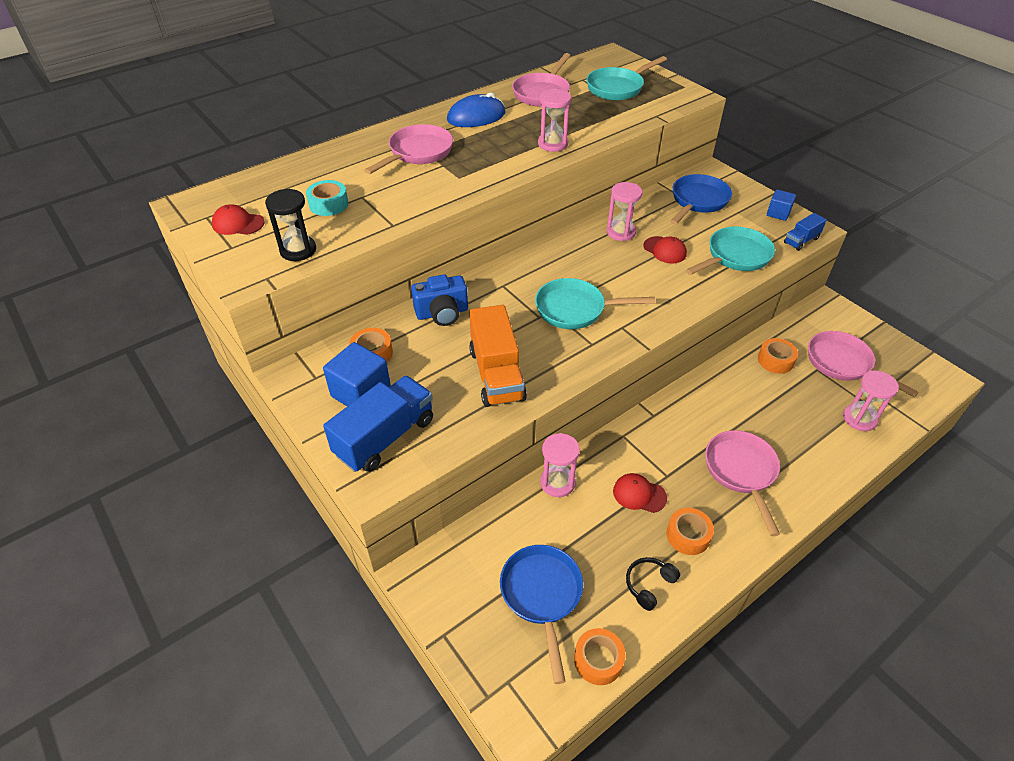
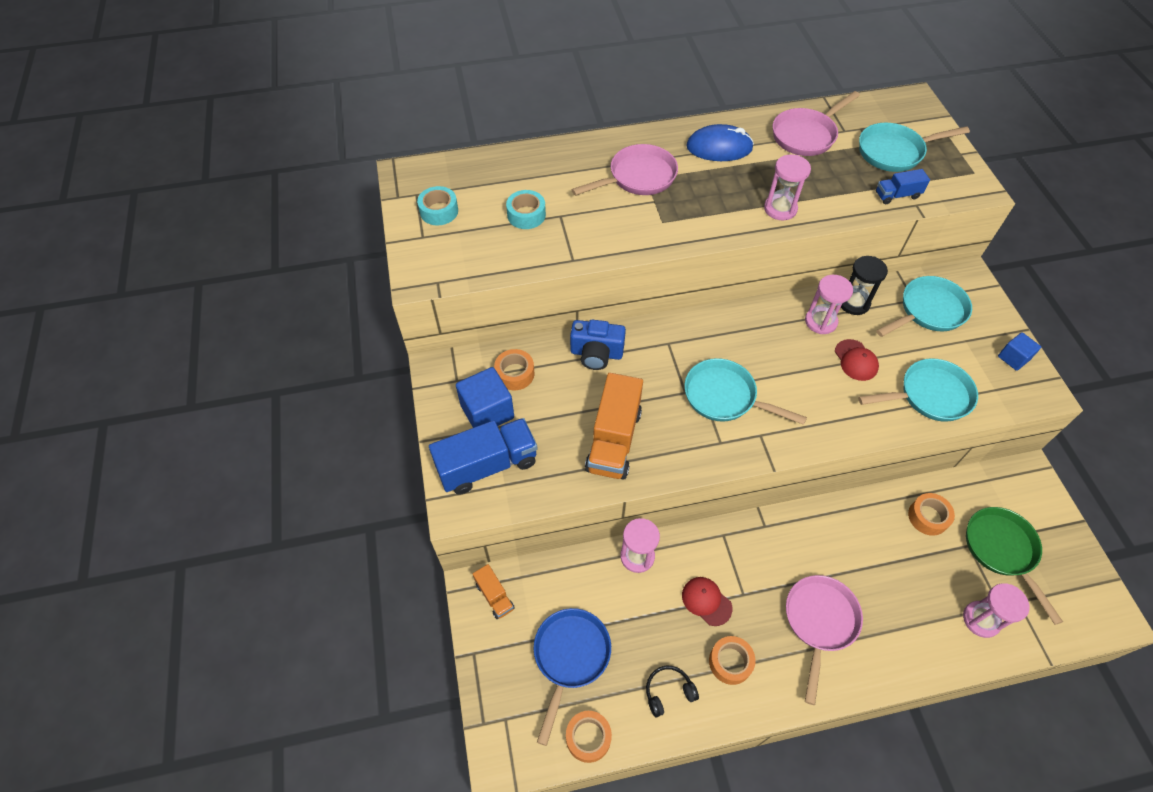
camera: 25 degrees right, 10 degrees up
red cap [212,204,264,235] -> turquoise tape [417,186,458,225]
black hourglass [265,189,316,261] -> black hourglass moved to [841,256,888,315]
blue pan [670,174,732,225] -> turquoise pan [876,276,972,337]
blue truck [784,213,827,251] -> blue truck moved to [876,169,930,204]
pink pan [808,331,919,397] -> green pan [966,507,1063,625]
none -> orange truck [473,564,515,619]

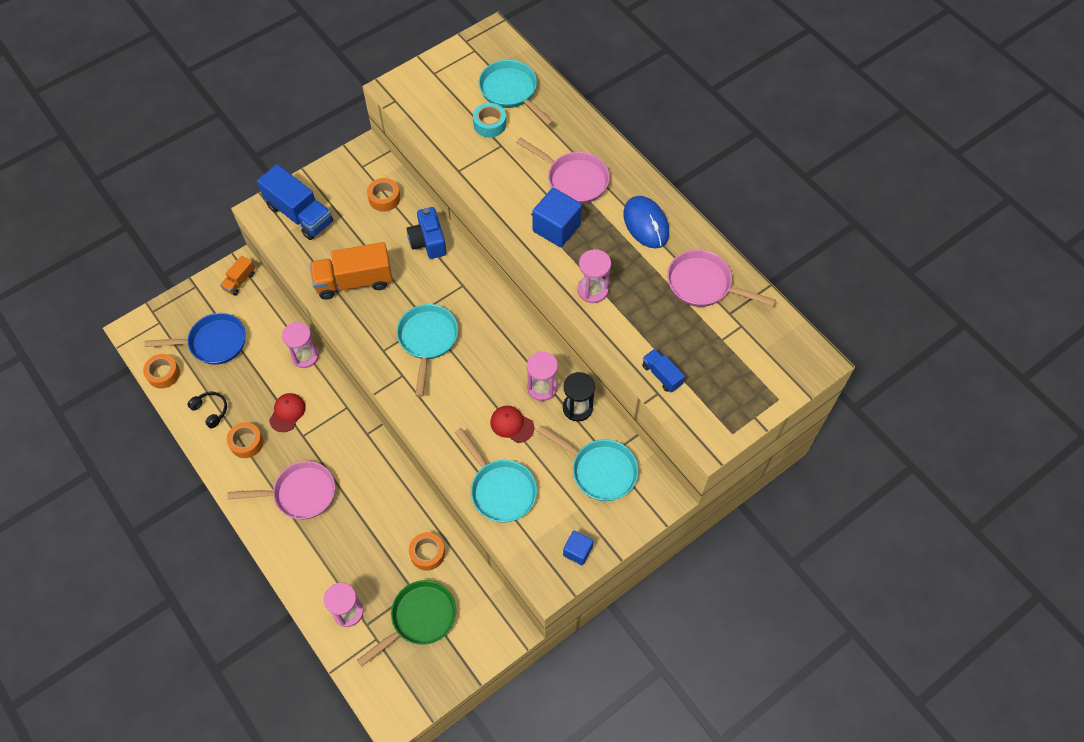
camera: 65 degrees right, 5 degrees up
turquoise tape [417,186,458,225] -> none
blue cube [456,367,514,428] -> blue cube moved to [532,188,582,247]
red cap [835,339,879,381] -> red cap turned 75 degrees clockwise [490,406,534,443]
turquoise pan [859,123,970,172] -> turquoise pan moved to [479,60,554,126]

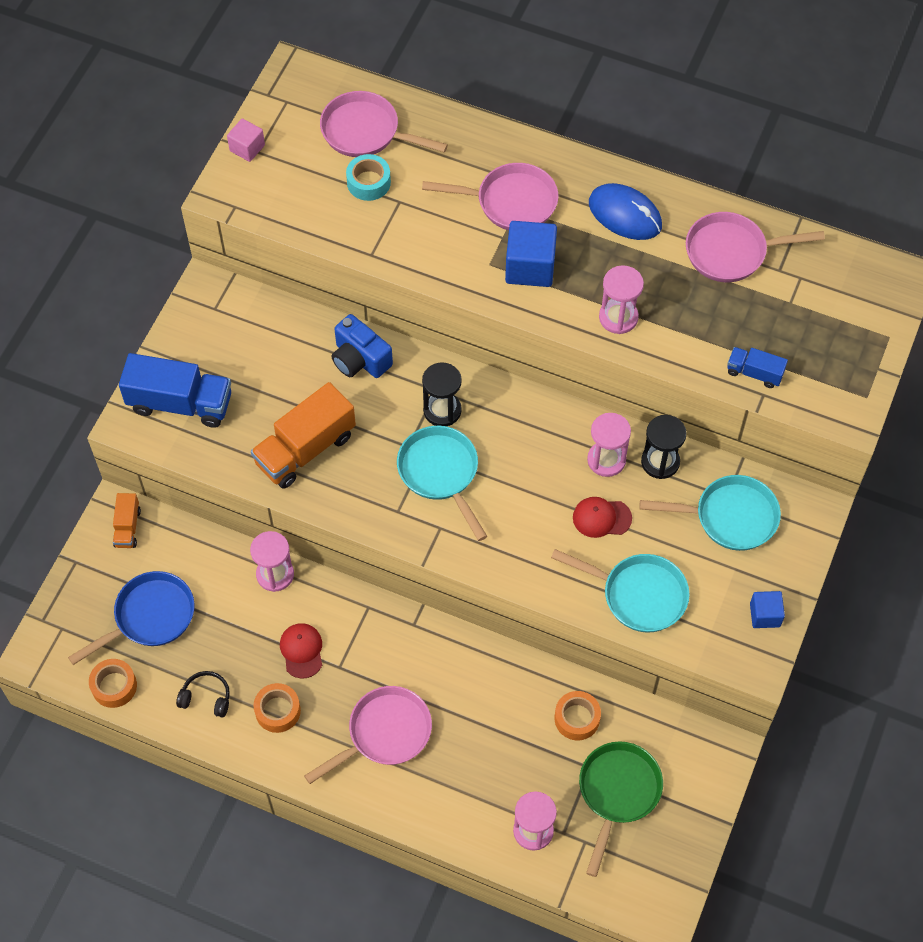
camera: 30 degrees left, 0 degrees up
orange tape [367,178,400,212] -> none
turquoise pan [479,60,554,126] -> pink pan [320,91,448,157]
none -> pink cube [227,119,265,162]
none -> black hourglass [422,362,462,426]

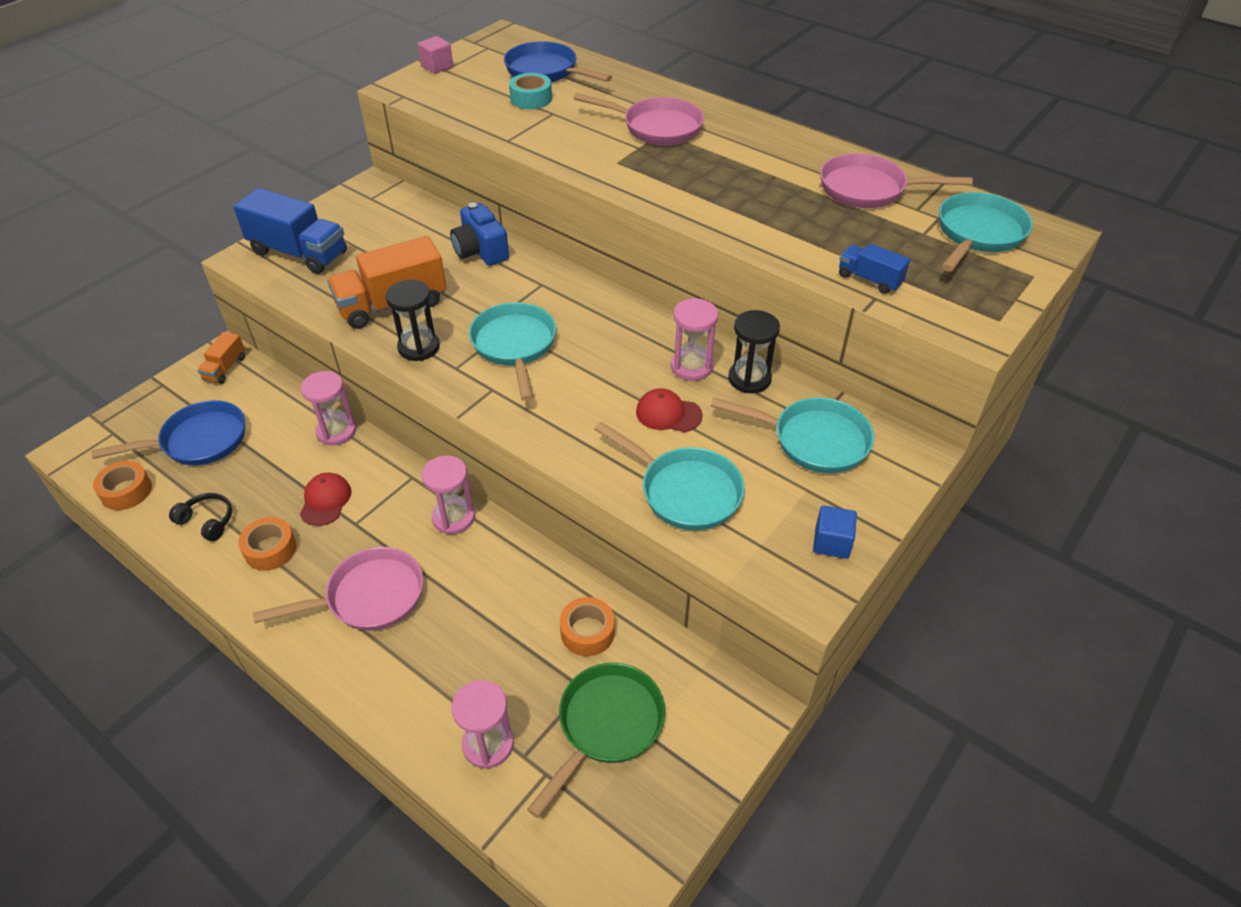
camera: 15 degrees right, 15 degrees down
pink pan [320,91,448,157] -> blue pan [504,41,612,82]
black hourglass [422,362,462,426] -> black hourglass moved to [386,280,440,361]
blue cube [505,221,557,287] -> none
blue mouse [589,183,662,240] -> none
pink hourglass [599,265,644,334] -> pink hourglass moved to [422,455,475,534]
none -> turquoise pan [939,192,1033,272]

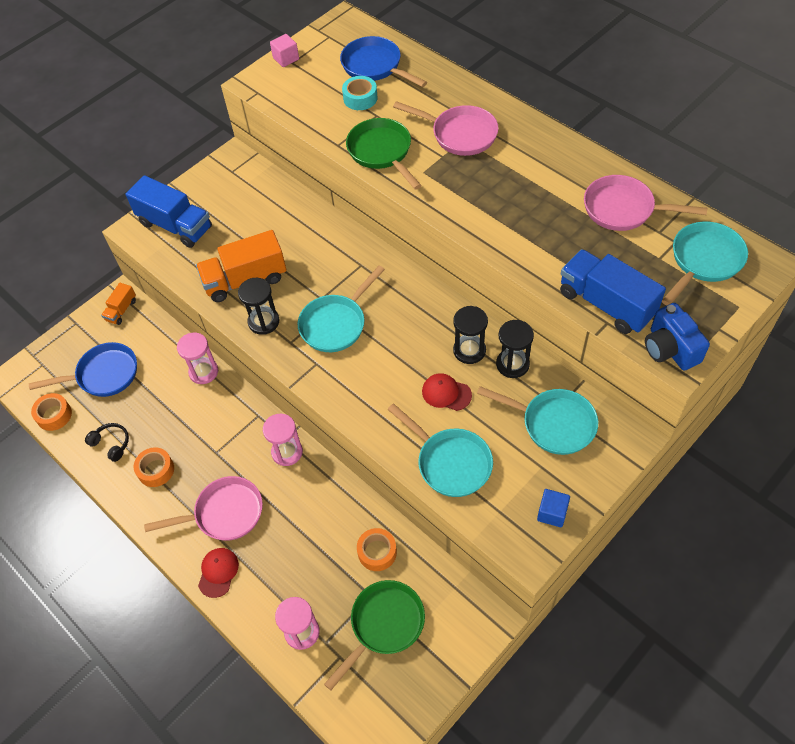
camera: 10 degrees right, 10 degrees up
red cap [300,473,351,526] -> red cap moved to [198,548,239,598]
blue camera [450,202,509,266] -> blue camera moved to [645,303,710,370]
turquoise pan [469,302,556,401] -> turquoise pan turned 135 degrees counterclockwise [298,266,385,352]
pink hourglass [671,298,718,381] -> black hourglass [453,306,488,364]
blue truck [839,243,910,294] -> blue truck [560,249,666,334], size x1.95
none -> green pan [346,118,422,190]

